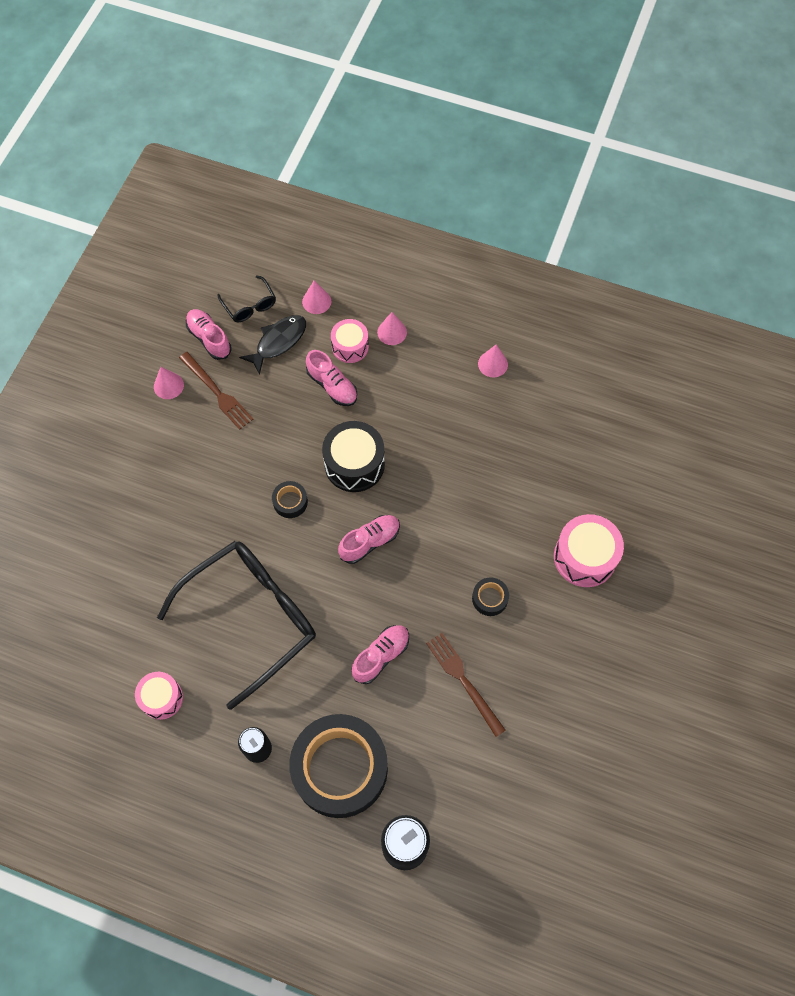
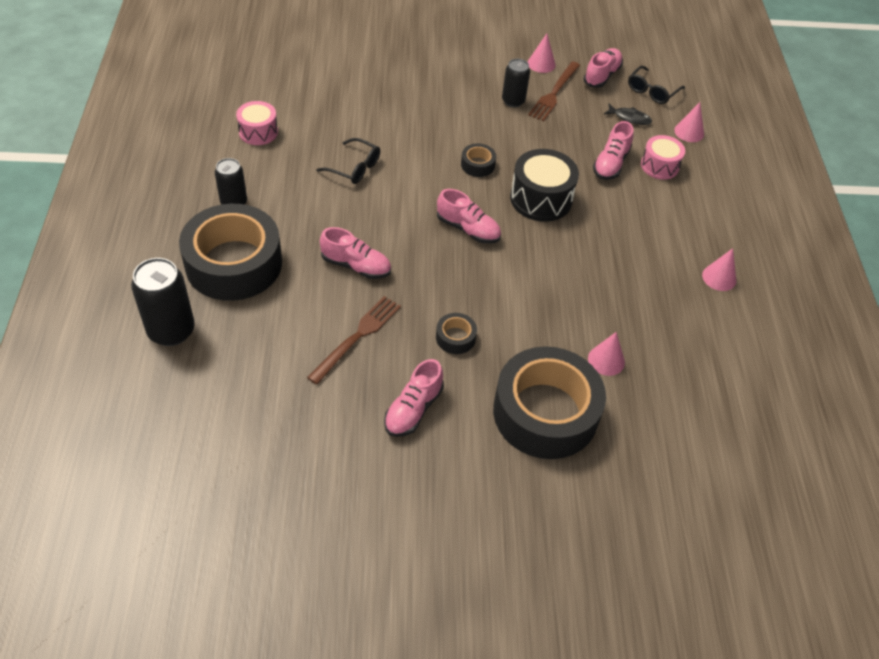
camera: 65 degrees right, 15 degrees down
black glasses [157,541,316,710] -> black glasses [316,138,380,184], size x0.43
black fish [239,315,306,375] -> black fish [604,104,652,125], size x0.63
pink cone [377,312,407,345] -> pink cone moved to [588,332,625,376]
pink drum [554,514,624,587] -> black tape [493,346,606,459]
none -> pink shoe [384,359,444,437]
none -> black can [502,59,530,107]

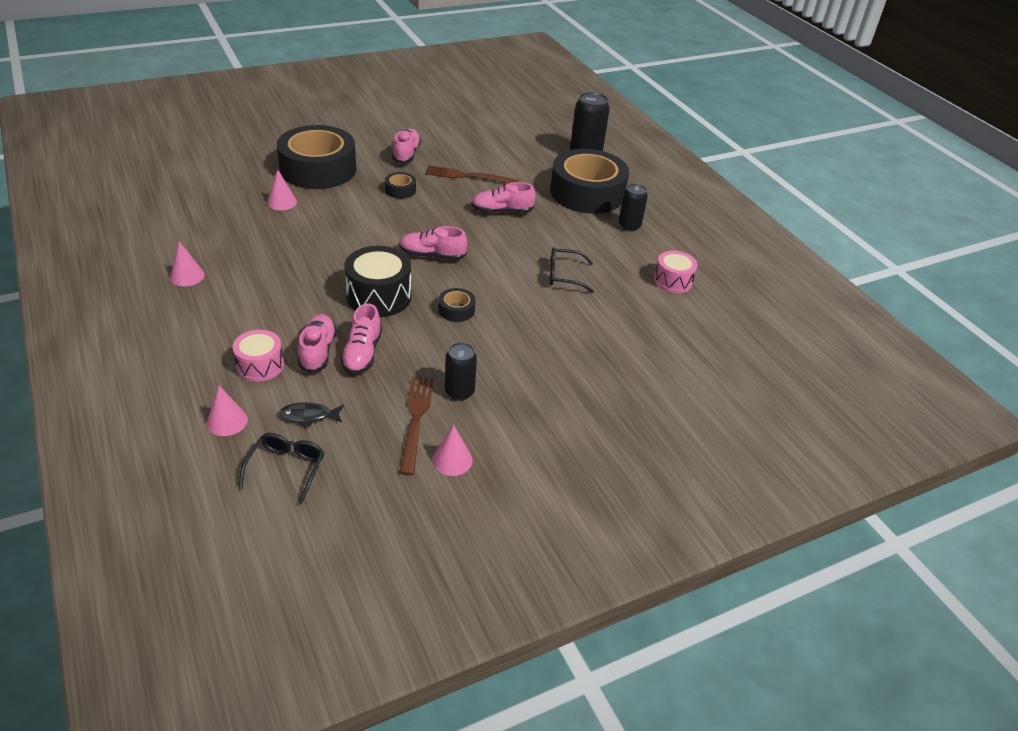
camera: 155 degrees right, 10 degrees down
brown fork [307,296,401,385] -> brown fork turned 90 degrees clockwise [425,165,519,184]
pink shoe [584,48,623,88] -> pink shoe moved to [341,303,382,374]

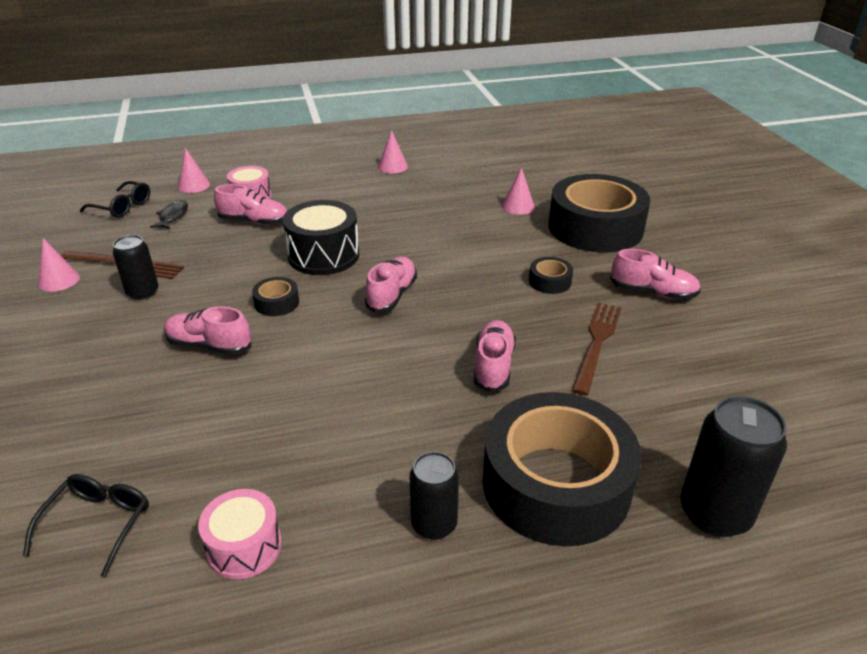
camera: 105 degrees right, 5 degrees down
pink shoe [341,303,382,374] -> pink shoe moved to [164,306,251,355]
black glasses [550,247,594,293] -> black glasses moved to [23,474,149,577]

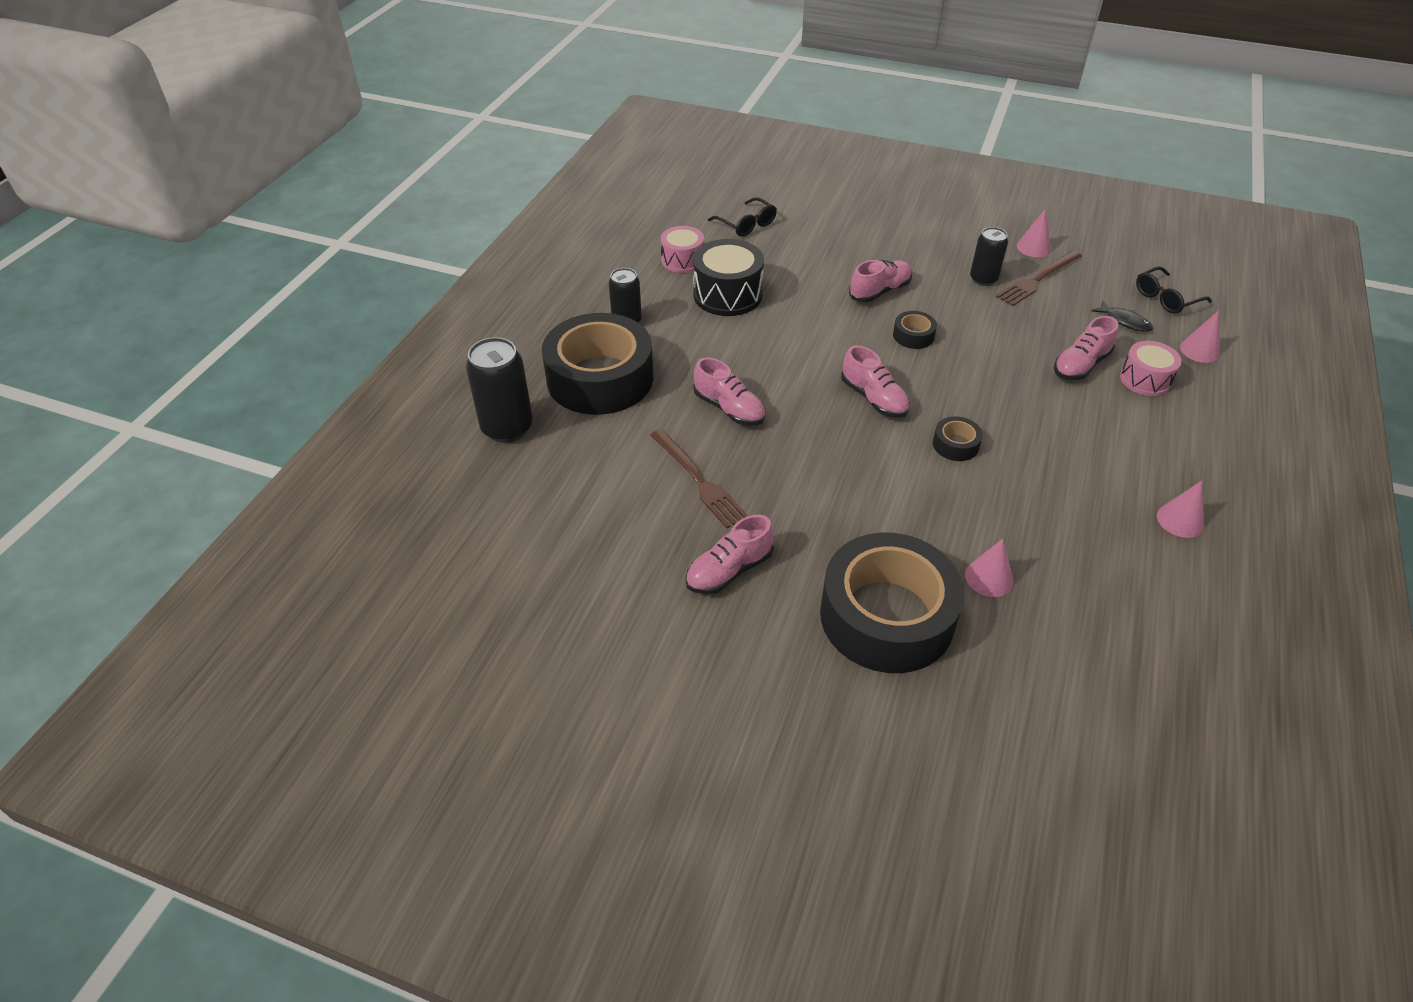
camera: 125 degrees right, 10 degrees up
black drum [283,200,359,275] -> black drum moved to [693,239,764,316]
black tape [529,257,573,294] -> black tape moved to [933,416,983,461]

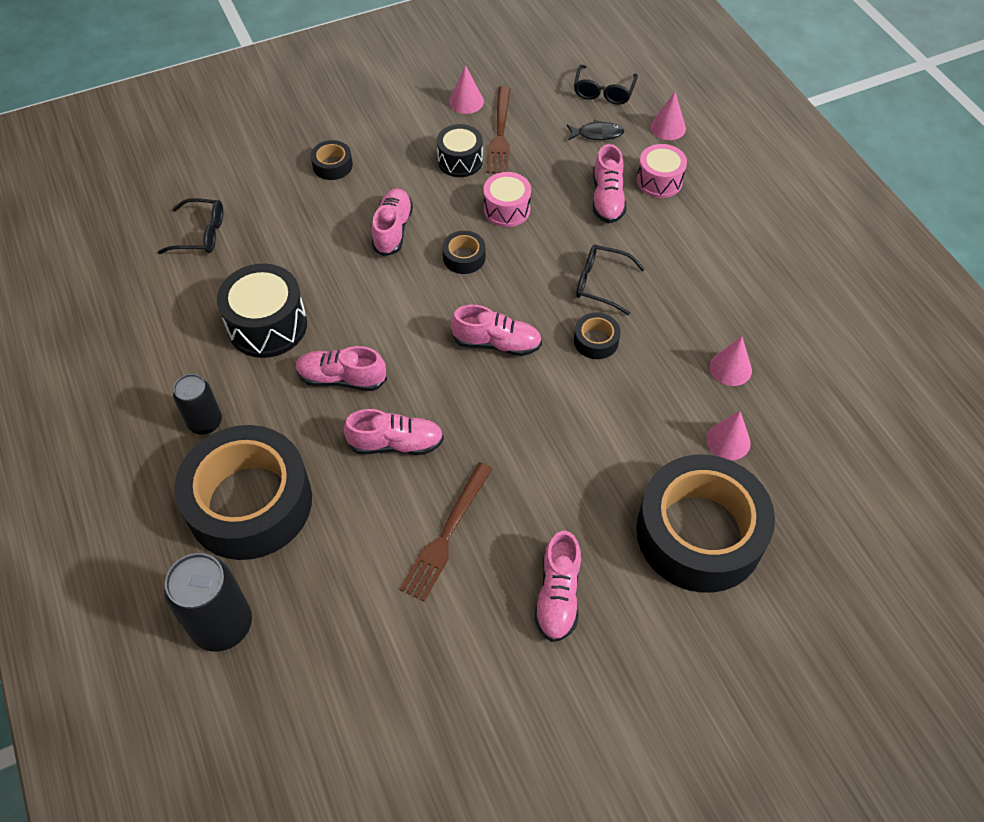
camera: 45 degrees left, 10 degrees up
brown fork [650,429,748,528] -> brown fork turned 105 degrees clockwise [400,462,493,601]
pink drum [661,226,704,273] -> pink drum moved to [484,172,531,227]
black can [970,227,1008,286] -> black drum [437,124,483,177]
pink cone [1157,481,1204,538] -> pink cone moved to [710,336,752,386]
none -> pink shoe [295,346,387,391]
none -> black tape [311,140,353,180]
none -> black glasses [576,245,645,315]

